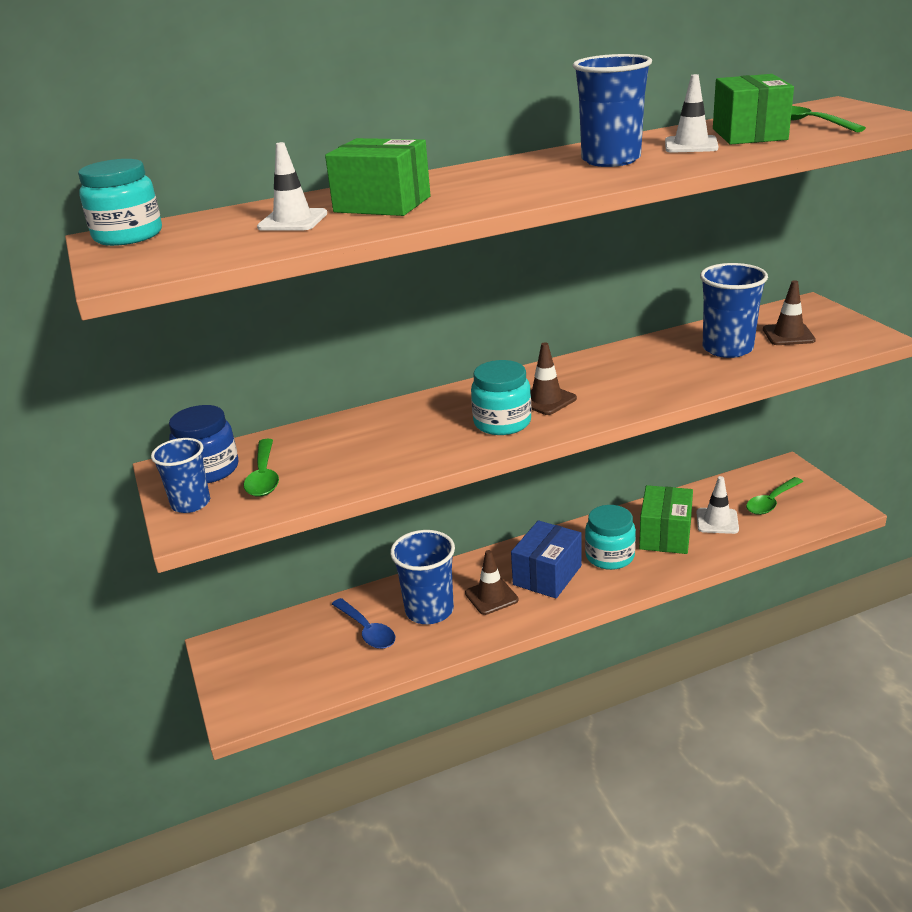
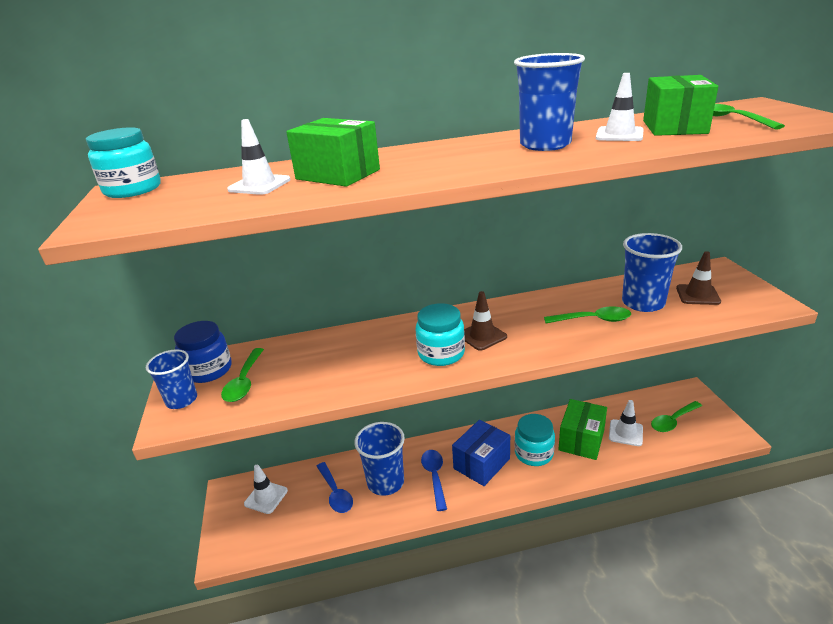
camera: 10 degrees right, 0 degrees up
brown traffic cone [465,550,518,615] -> blue spoon [421,450,447,511]
none -> white traffic cone [244,465,288,514]
none -> green spoon [544,307,631,323]

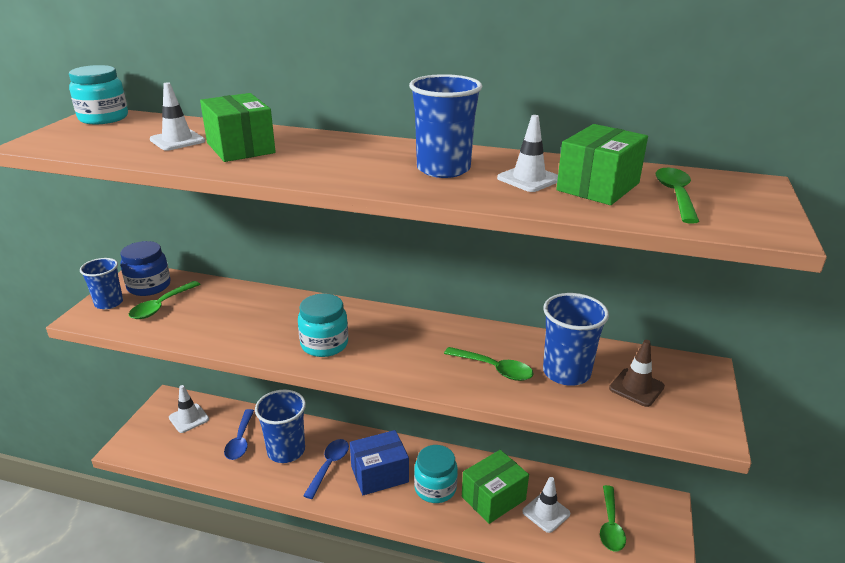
camera: 25 degrees right, 0 degrees up
brown traffic cone [464,291,507,351] -> none
green spoon [651,401,702,432] -> green spoon turned 75 degrees counterclockwise [600,485,626,552]

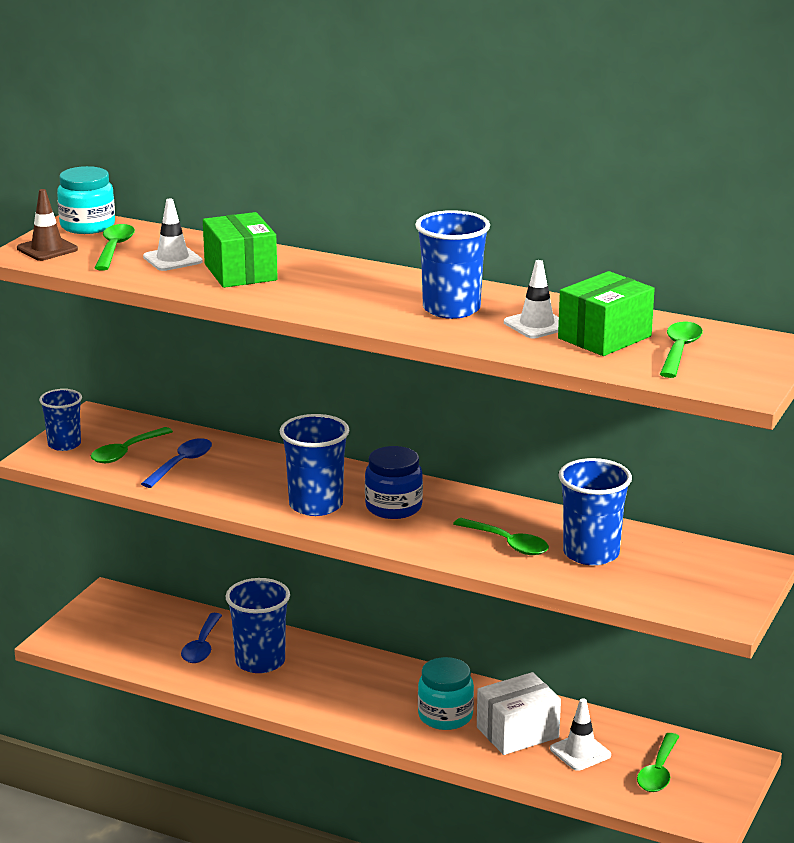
camera: 10 degrees right, 5 degrees down
blue jar [120,241,170,296] -> blue jar moved to [365,446,423,519]
white traffic cone [169,385,209,433] -> none
turquoise jar [298,294,348,357] -> blue cup [280,414,349,516]
blue spoon [303,439,349,499] -> blue spoon moved to [141,438,212,488]
blue box [350,430,409,495] -> none
green box [462,450,529,524] -> white box [477,672,561,755]
brown traffic cone [609,340,665,407] -> brown traffic cone moved to [17,189,78,261]
none -> green spoon [95,224,135,271]

